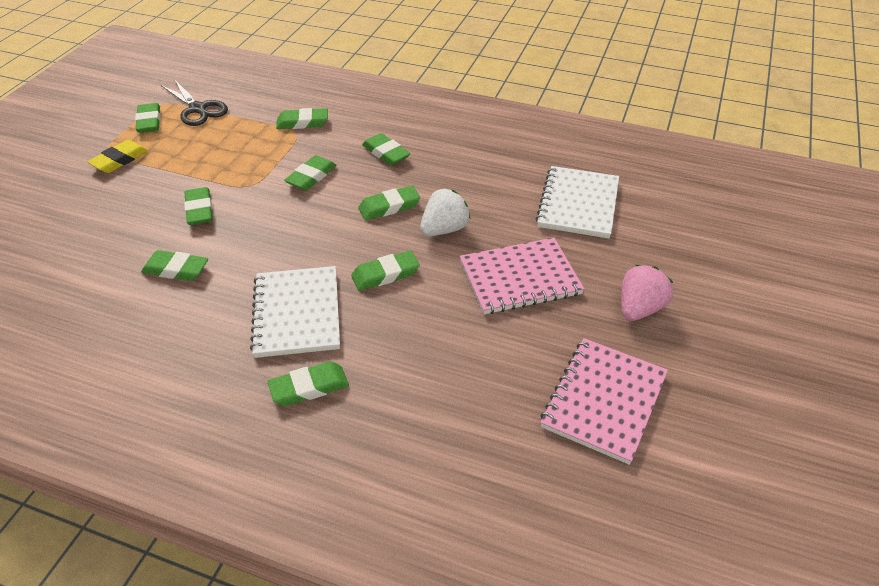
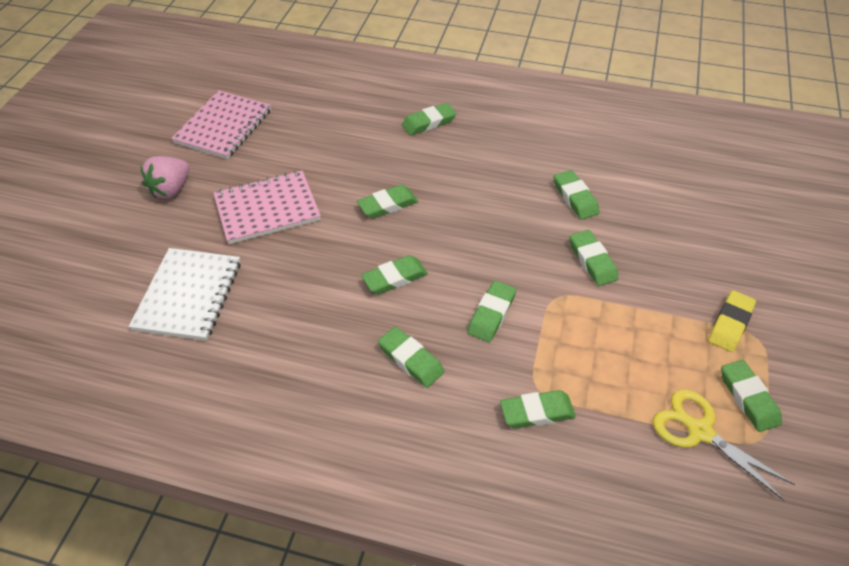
camera: 175 degrees right, 5 degrees up
green eraser [141,250,208,281] -> green eraser turned 60 degrees clockwise [554,170,600,220]
black scissors [161,79,228,126] -> yellow scissors [653,389,795,501]
white notebook [250,266,340,358] -> none
white strawberry [420,188,470,236] -> none

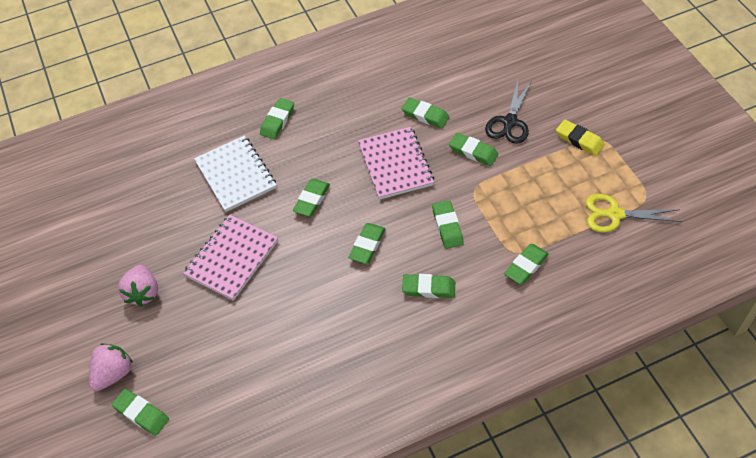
camera: 35 degrees left, 5 degrees up
white notebook [129,248,241,341] -> white notebook moved to [194,136,277,212]
pink notebook [171,90,271,159] -> pink notebook moved to [358,127,434,200]
yellow eraser [708,290,756,352] -> yellow eraser turned 45 degrees counterclockwise [556,120,605,156]
green eraser [721,360,782,432] -> green eraser moved to [111,389,169,436]
none -> pink strawberry [89,343,133,391]
none -> black scissors [485,80,532,144]

